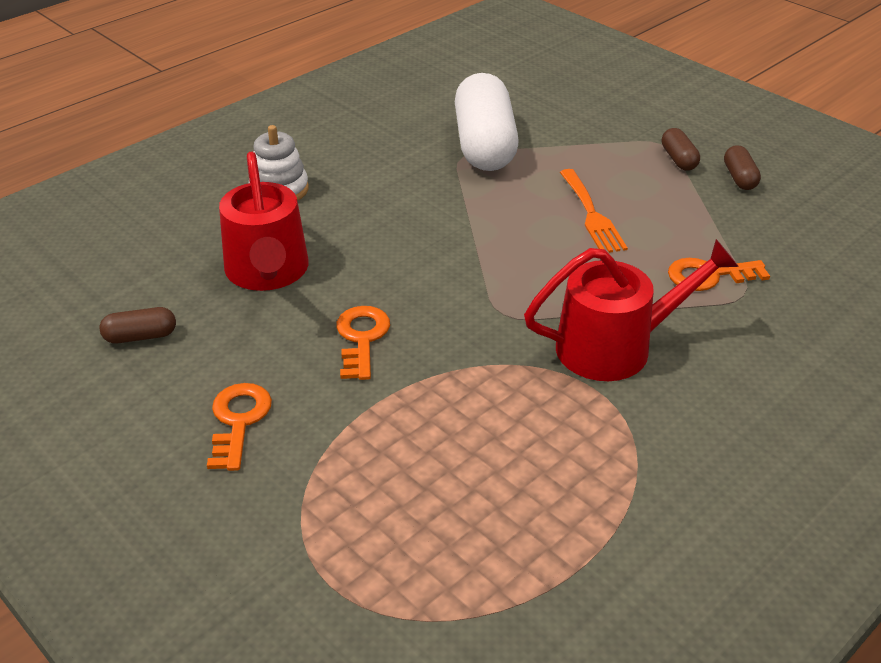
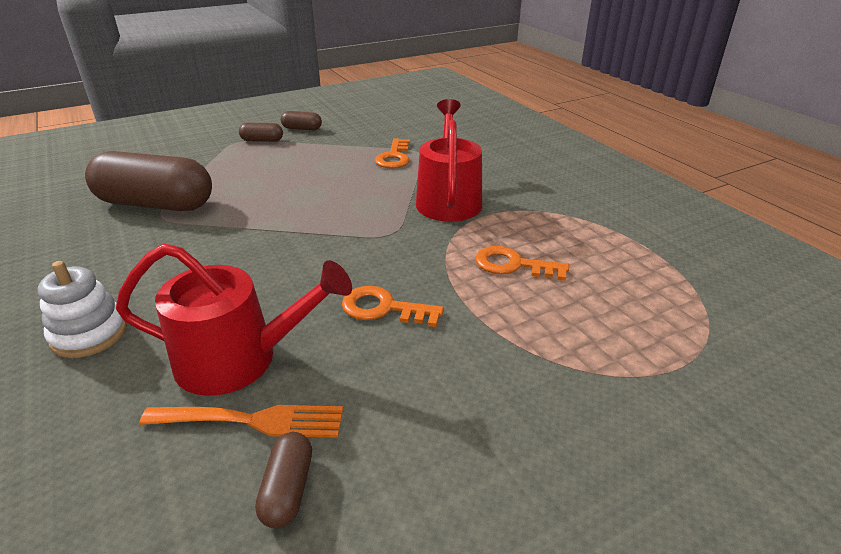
camera: 75 degrees left, 5 degrees down
orange key [207,383,272,471] -> orange key moved to [476,246,569,281]
white capsule [455,73,519,171] -> brown capsule [85,151,212,211]
orange fork [560,169,628,253] -> orange fork moved to [139,405,343,438]

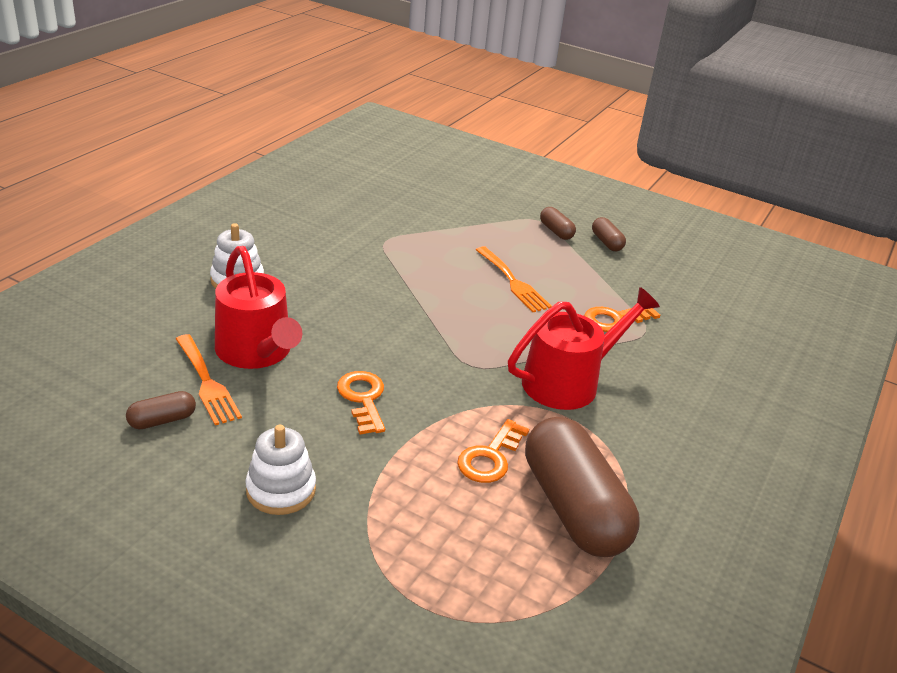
camera: 55 degrees right, 0 degrees up
brown capsule [85,151,212,211] -> brown capsule moved to [525,417,640,557]
orange key [476,246,569,281] -> orange key turned 135 degrees counterclockwise [457,419,529,483]
none -> white stacking toy [245,425,316,515]
none -> orange fork [476,247,552,312]

